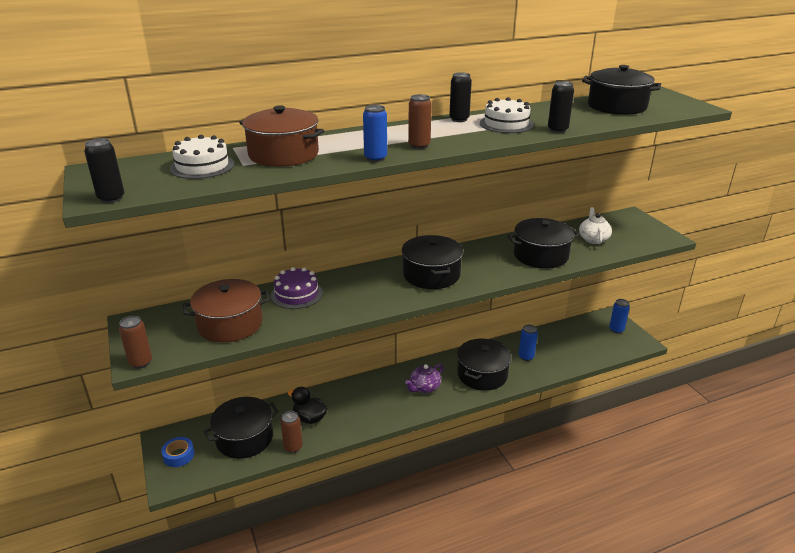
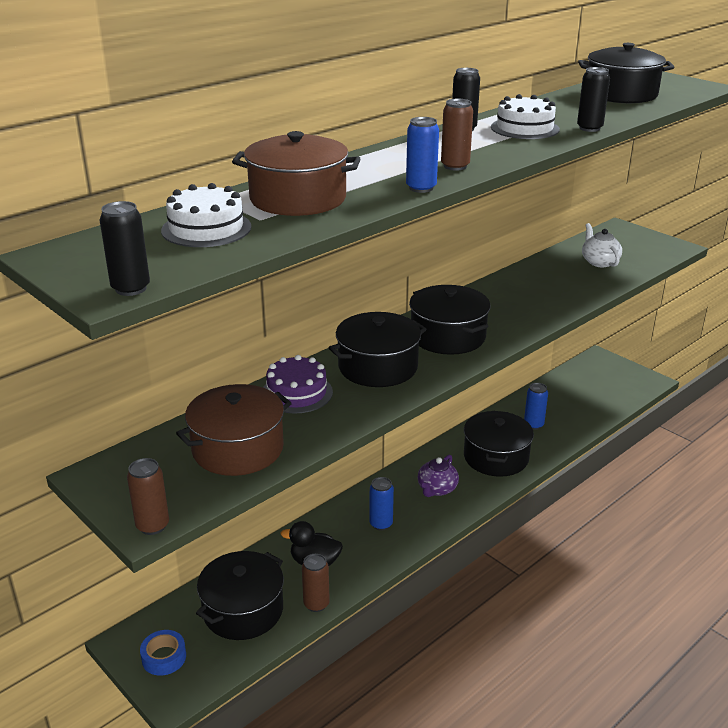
camera: 20 degrees left, 0 degrees up
black pot [508,218,580,269] -> black pot moved to [329,312,427,387]
blue can [609,299,630,333] -> blue can moved to [370,477,394,531]

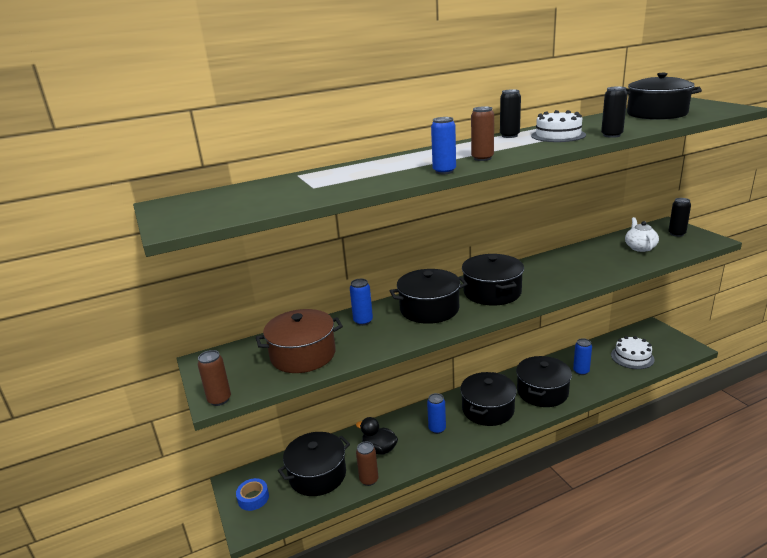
camera: 20 degrees right, 5 degrees down
black can [100,201,150,296] -> black can moved to [669,198,691,237]
white cake [161,183,251,247] -> white cake moved to [611,336,655,369]
brown pot [232,131,361,216] -> none
purple cake [263,355,333,414] -> blue can [350,279,373,326]
purple teapot [417,454,459,497] -> black pot [460,372,517,426]

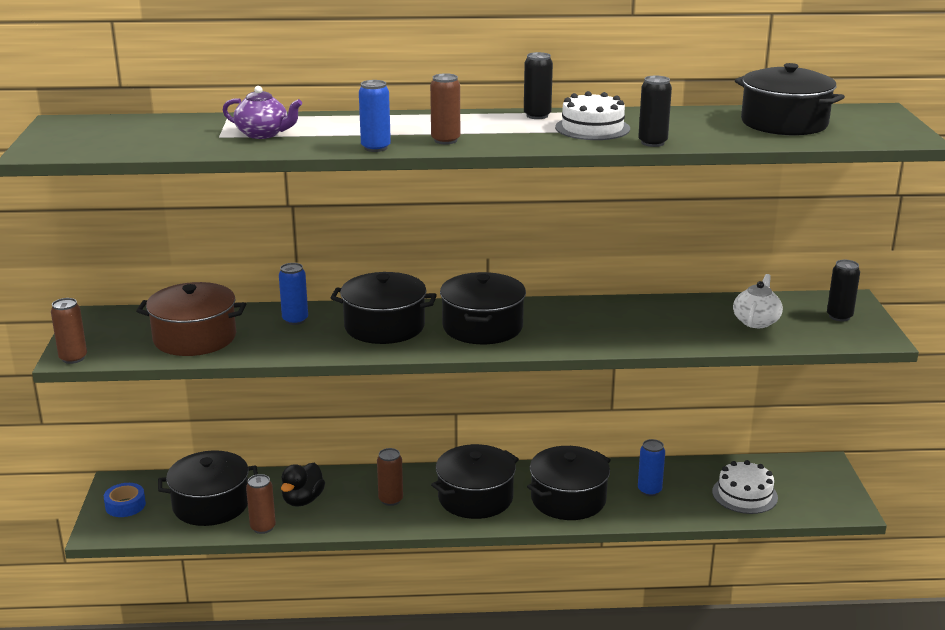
camera: 20 degrees right, 0 degrees up
black duck [356,417,398,455] -> black duck turned 120 degrees counterclockwise [281,463,325,507]
blue can [427,393,446,434] -> brown can [377,448,403,506]
none -> purple teapot [223,86,302,139]

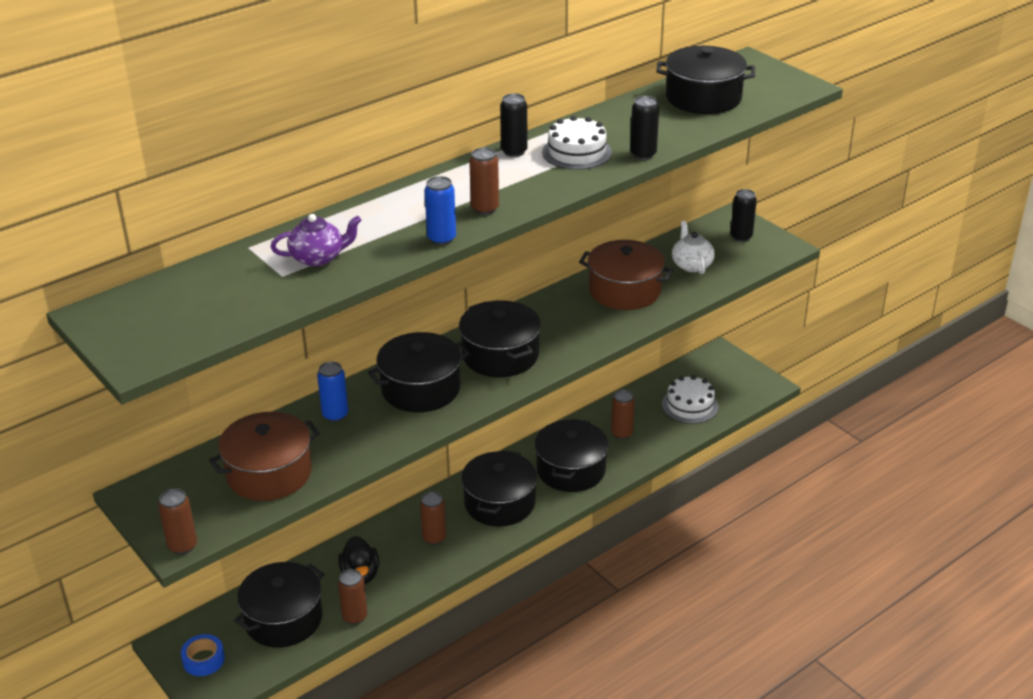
camera: 35 degrees left, 10 degrees up
blue can [638,439,665,496] -> brown can [611,390,635,439]
none -> brown pot [579,240,673,310]

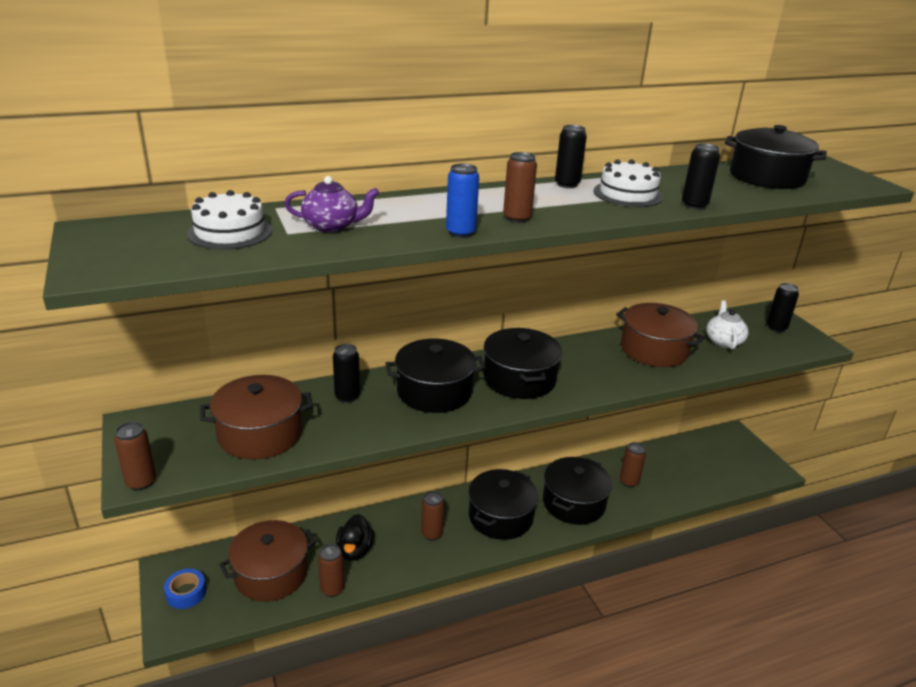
camera: 15 degrees right, 5 degrees down
black pot [234,562,324,648] -> brown pot [219,520,316,602]
blue can [317,361,348,422] -> black can [333,344,360,403]
white cake [662,375,718,424] -> white cake moved to [187,190,272,250]

